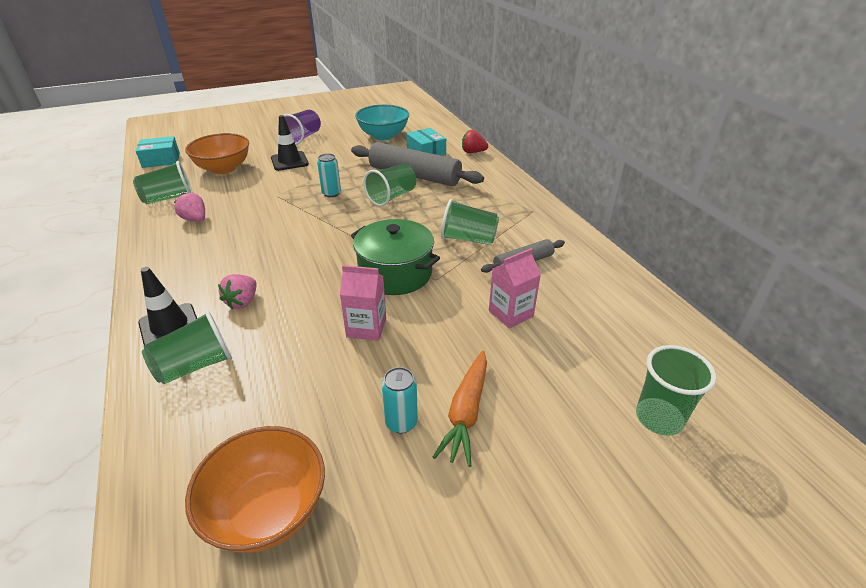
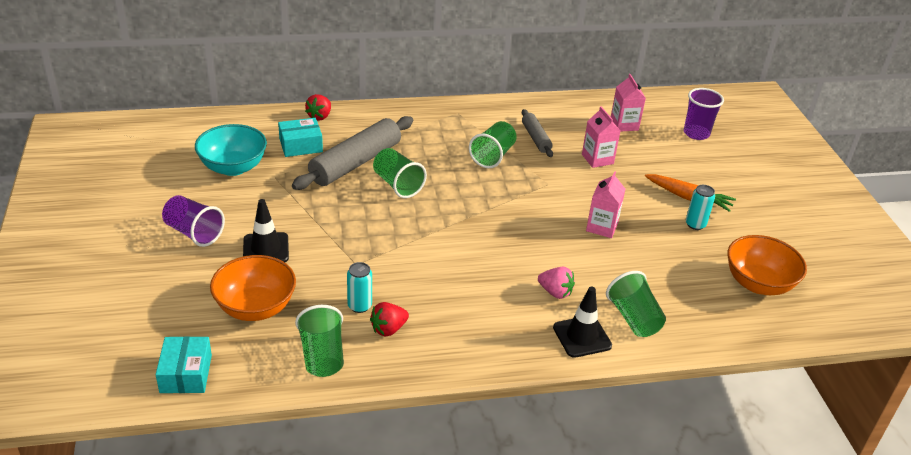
camera: 80 degrees left, 0 degrees up
pink strawberry [174,193,205,222] -> red strawberry [370,302,409,337]
turquoise can [317,153,341,197] -> turquoise can moved to [347,262,372,313]
green pot [351,219,440,295] -> none
green cup [636,345,717,436] -> purple cup [684,88,724,140]
none -> pink carton [611,74,646,132]

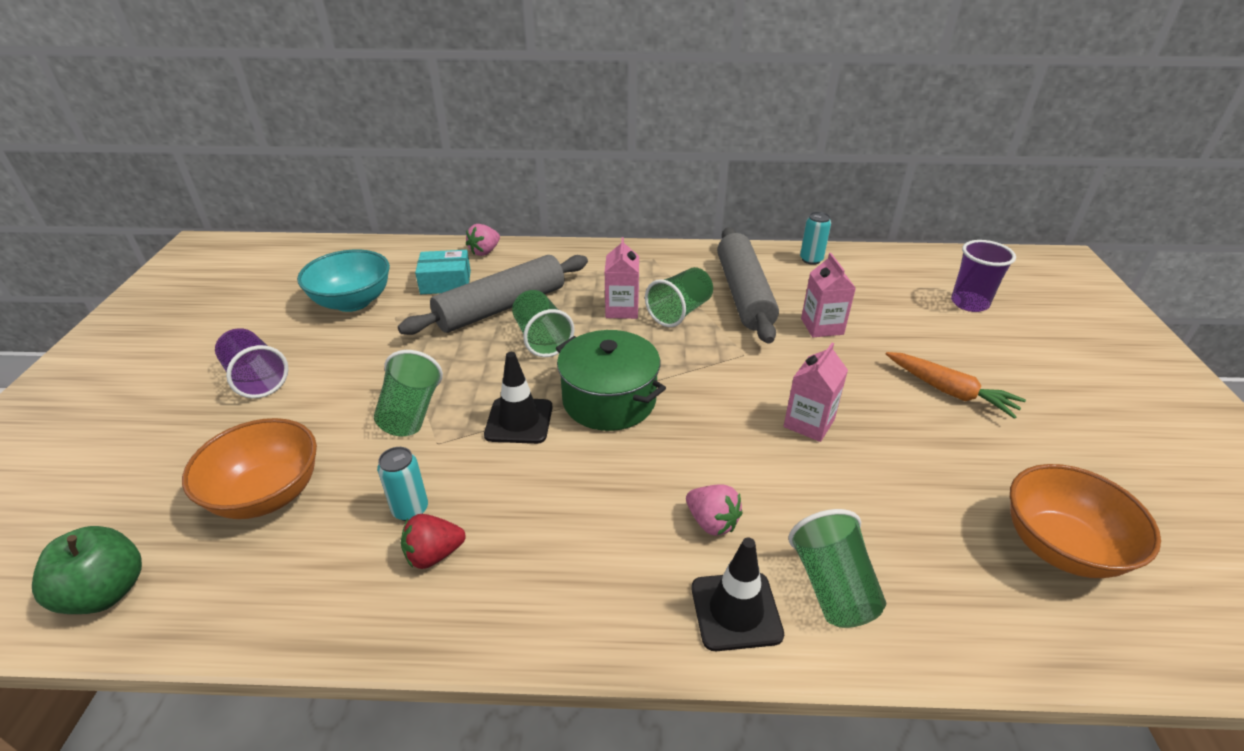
camera: 15 degrees right, 0 degrees up
turquoise box [155,336,212,393] -> green apple [32,526,142,614]
black traffic cone [243,199,289,262] -> black traffic cone moved to [484,352,553,444]
green cup [295,305,344,377] -> green cup moved to [374,350,443,436]
red strawberry [305,94,331,121] -> pink strawberry [466,224,500,256]
grey rolling pin [522,109,553,157] -> grey rolling pin [717,227,779,344], size x1.88
pink carton [611,74,646,132] -> pink carton moved to [605,237,639,319]
turquoise can [686,185,715,230] -> turquoise can moved to [800,212,831,265]
none -> green pot [556,330,666,431]

